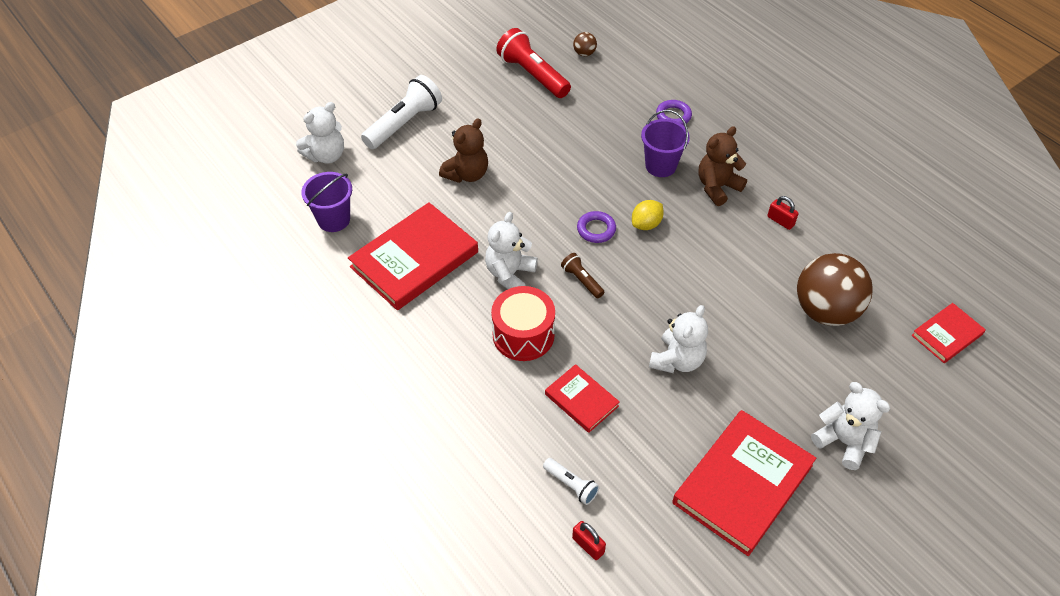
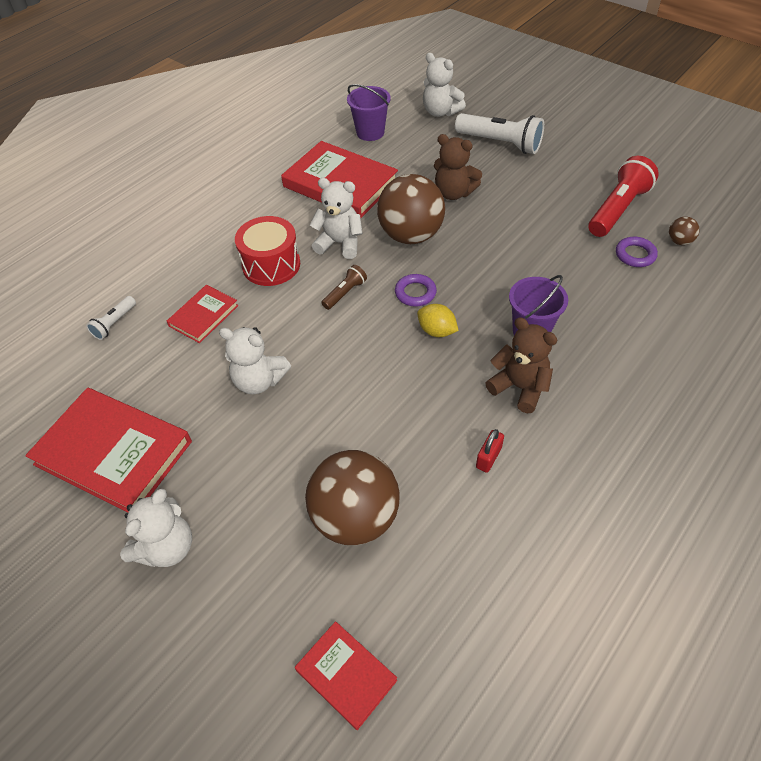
camera: 80 degrees right, 0 degrees up
red padlock [572,521,606,560] -> none
purple ring [656,100,692,125] -> purple ring moved to [616,237,658,267]
none -> brown ball [377,174,445,244]

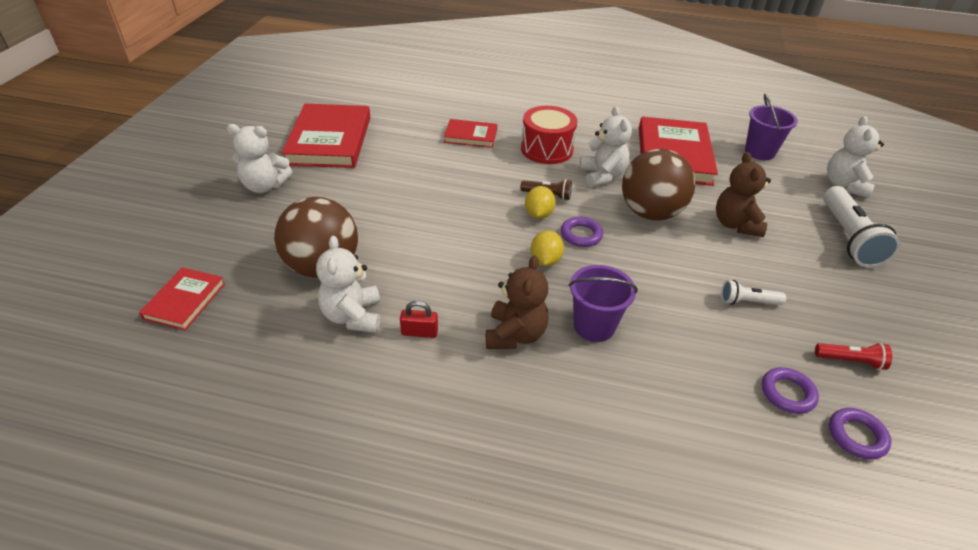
camera: 60 degrees right, 10 degrees down
white flashlight [86,296,136,340] -> white flashlight moved to [721,280,786,305]
white teddy bear [219,327,291,394] -> white teddy bear moved to [316,236,380,333]
red flashlight [588,156,659,237] -> red flashlight [815,343,892,370], size x0.51
brown ball [669,217,700,245] -> purple ring [829,408,891,460]
none -> yellow lemon [525,186,556,219]

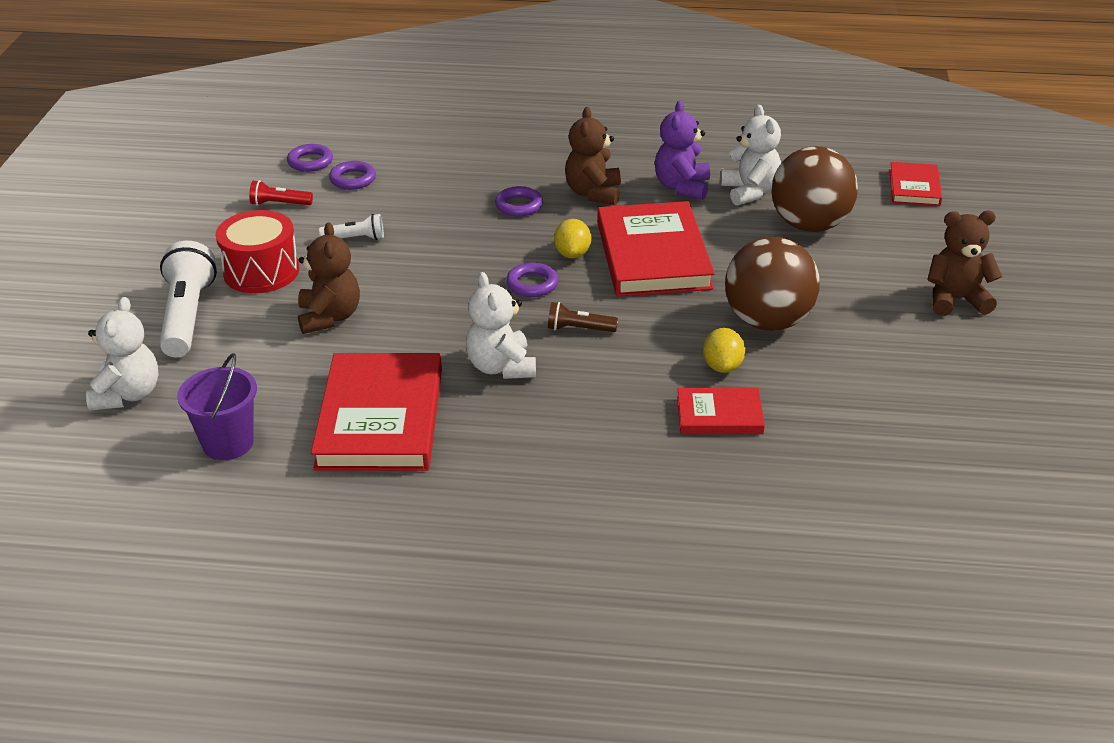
camera: 175 degrees right, 5 degrees down
white teddy bear [227,124,293,193] -> brown teddy bear [927,210,1002,316]
red book [282,104,370,168] -> red book moved to [597,201,715,297]
red padlock [400,301,438,338] -> purple teddy bear [655,101,710,200]
red drum [521,106,578,164] -> red drum moved to [215,210,299,293]
yellow lemon [525,186,556,219] -> yellow lemon moved to [703,328,745,373]
purple bucket [569,265,638,342] -> purple ring [495,186,543,217]
brown ball [622,149,695,220] -> brown ball moved to [725,237,820,331]

